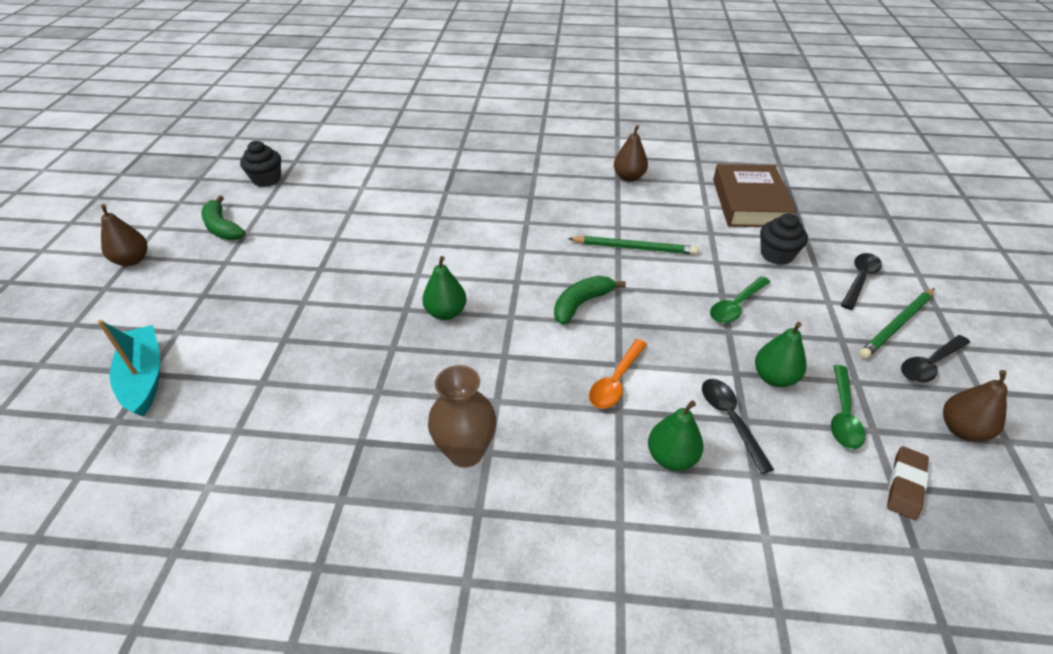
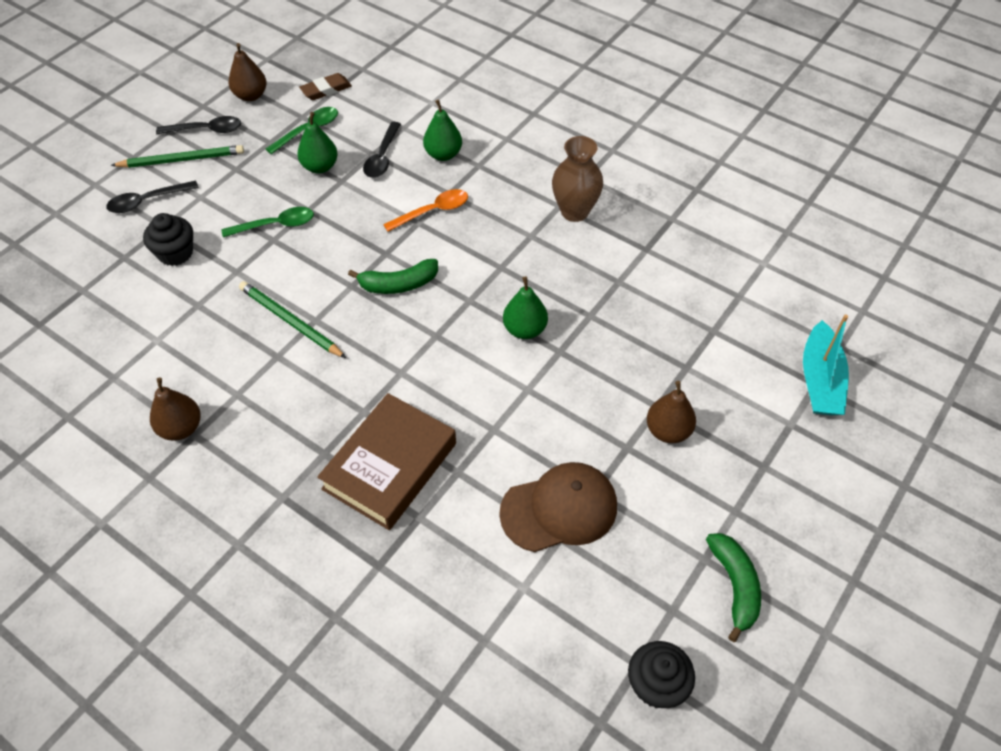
camera: 150 degrees left, 10 degrees up
brown pear [101,204,148,266] -> brown pear moved to [647,381,696,443]
brown book [713,164,796,227] -> brown book moved to [317,393,456,530]
none -> brown cap [499,462,617,552]

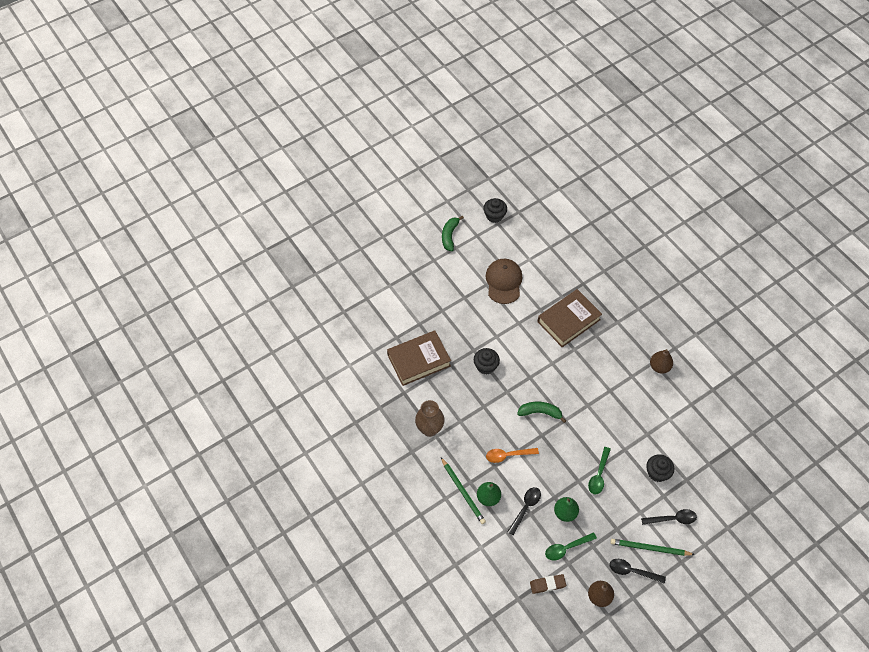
camera: 160 degrees left, 5 degrees up
green spoon [222,207,314,237] -> green spoon turned 75 degrees counterclockwise [588,447,611,495]
green pencil [239,281,346,358] -> green pencil moved to [441,457,486,524]
brown cap [499,462,617,552] -> brown cap turned 90 degrees clockwise [486,259,522,304]
green pear [503,277,548,339] -> black cupcake [474,348,500,375]
brown pear [647,381,696,443] -> none
turquoise boat [803,314,849,415] -> none
none -> brown book [387,330,451,386]

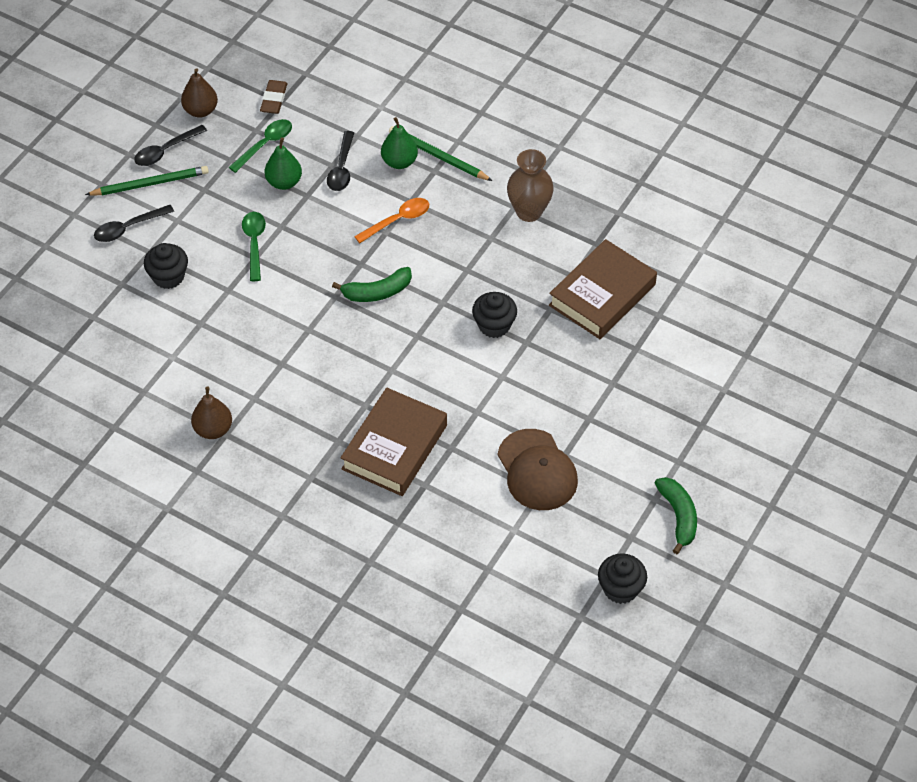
camera: 155 degrees right, 5 degrees down
brown eraser [530,574,566,594] -> brown eraser turned 45 degrees counterclockwise [260,80,287,114]
black spoon [609,559,666,583] -> black spoon turned 150 degrees clockwise [134,125,207,166]

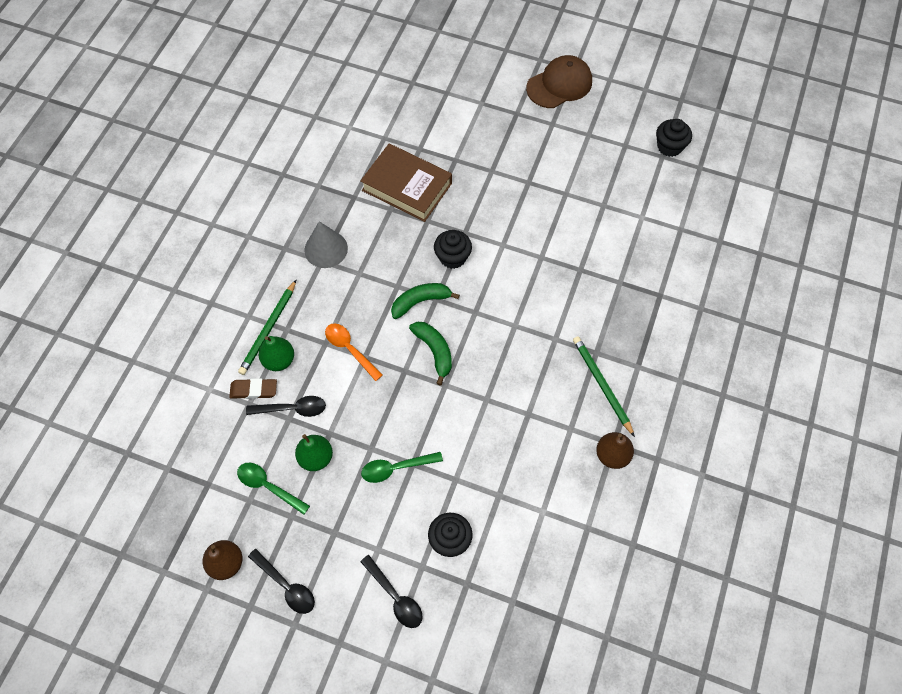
camera: 100 degrees left, 10 degrees up
green pencil [85,166,209,195] -> green pencil moved to [573,336,635,437]
brown eraser [260,80,287,114] -> brown eraser moved to [229,378,277,399]
brown book [340,387,447,496] -> none
brown cap [497,429,578,510] -> brown cap moved to [526,55,592,108]
brown vase [507,149,554,222] -> grey cone [304,221,348,268]
green banana [655,477,697,554] -> green banana moved to [391,283,460,319]

